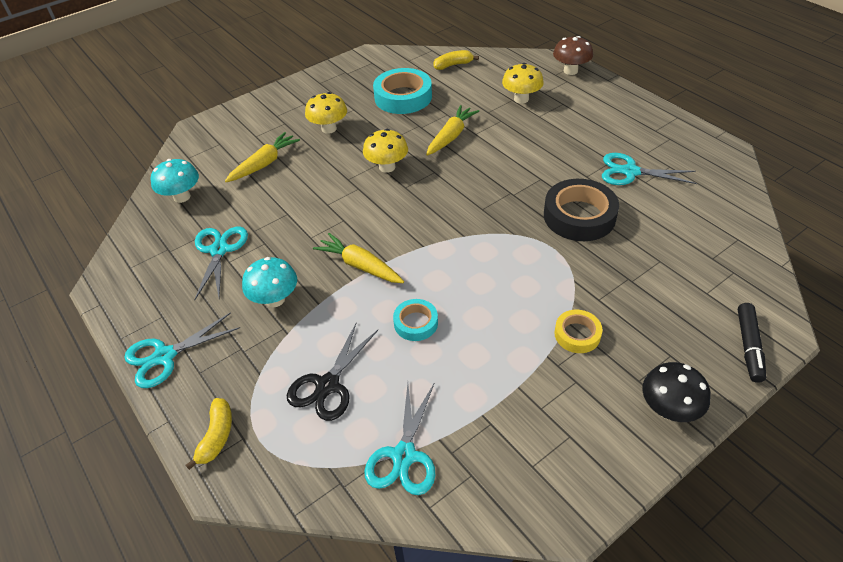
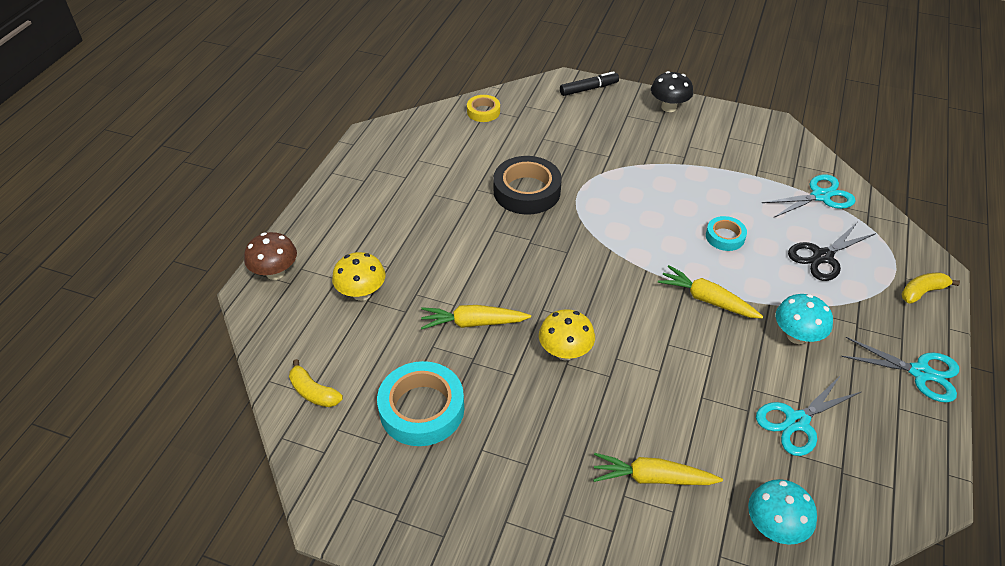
camera: 125 degrees left, 0 degrees up
black scissors [287,323,378,421] -> black scissors turned 150 degrees clockwise [788,223,876,281]
yellow mushroom [305,92,347,134] -> none
yellow carrot [313,233,404,283] -> yellow carrot turned 120 degrees clockwise [658,265,763,319]
yellow tape [554,310,603,353] -> yellow tape moved to [467,95,500,122]
turquoise scissors [602,153,697,185] -> none

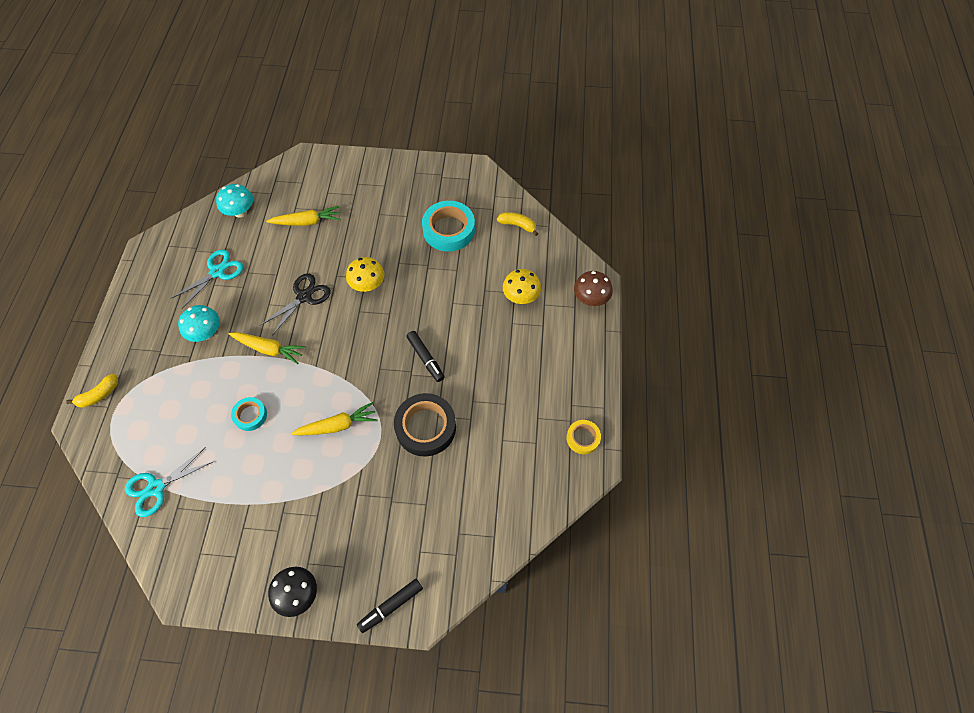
camera: 165 degrees right, 15 degrees up
yellow carrot [421,305,531,330] -> yellow carrot moved to [291,402,378,435]
yellow tape [467,95,500,122] -> yellow tape moved to [566,420,601,454]
black scissors [788,223,876,281] -> black scissors moved to [260,273,331,335]
turquoise scissors [841,337,959,403] -> none
none -> black marker [406,331,445,382]

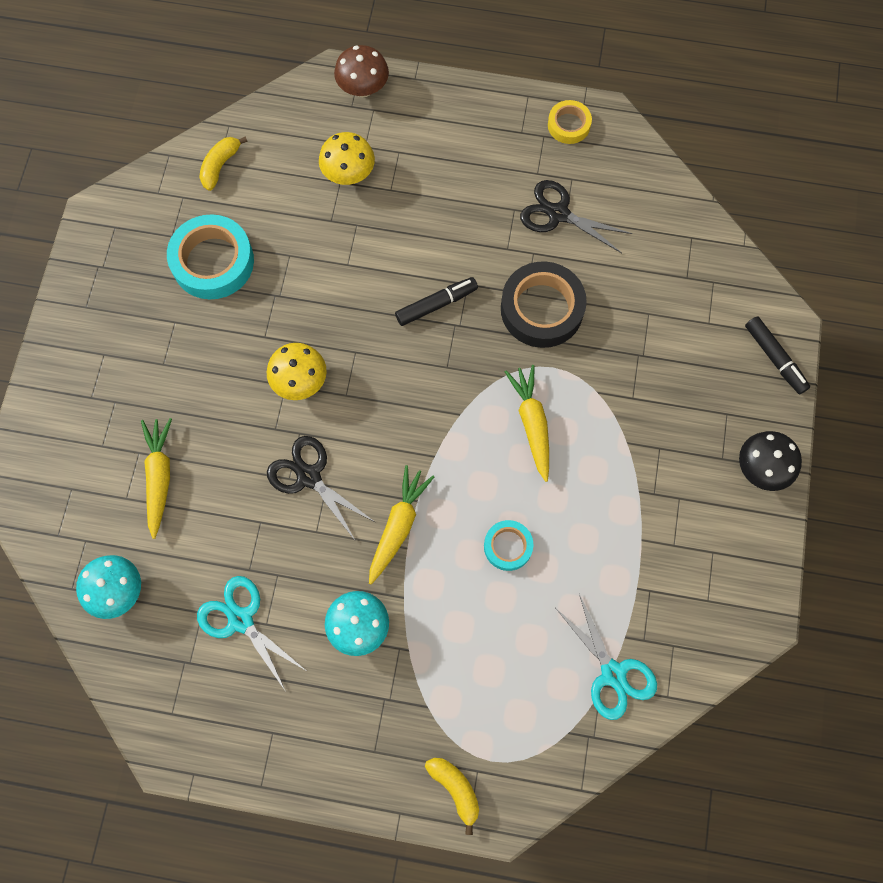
camera: 85 degrees left, 10 degrees up
none -> black scissors [520,180,632,253]

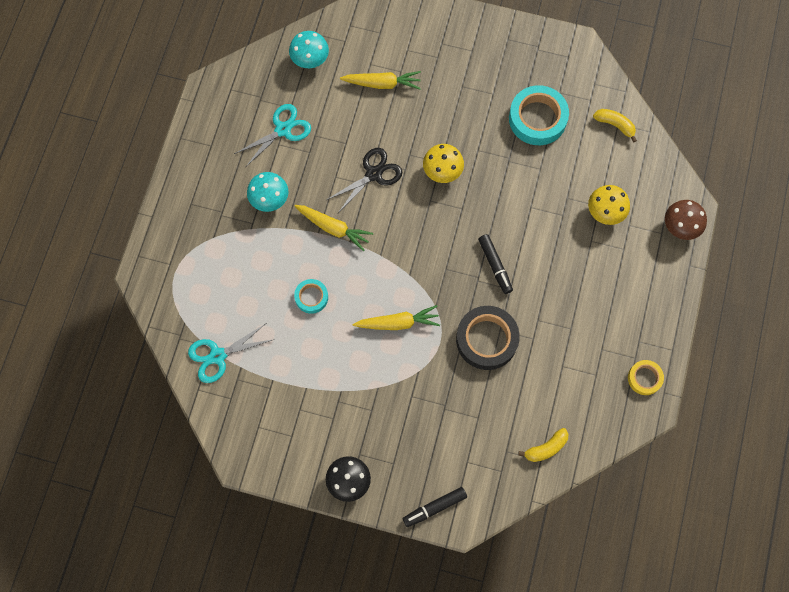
camera: 95 degrees right, 0 degrees up
yellow banana [425,758,479,835] -> yellow banana moved to [518,428,568,462]
black scissors [520,180,632,253] -> none

